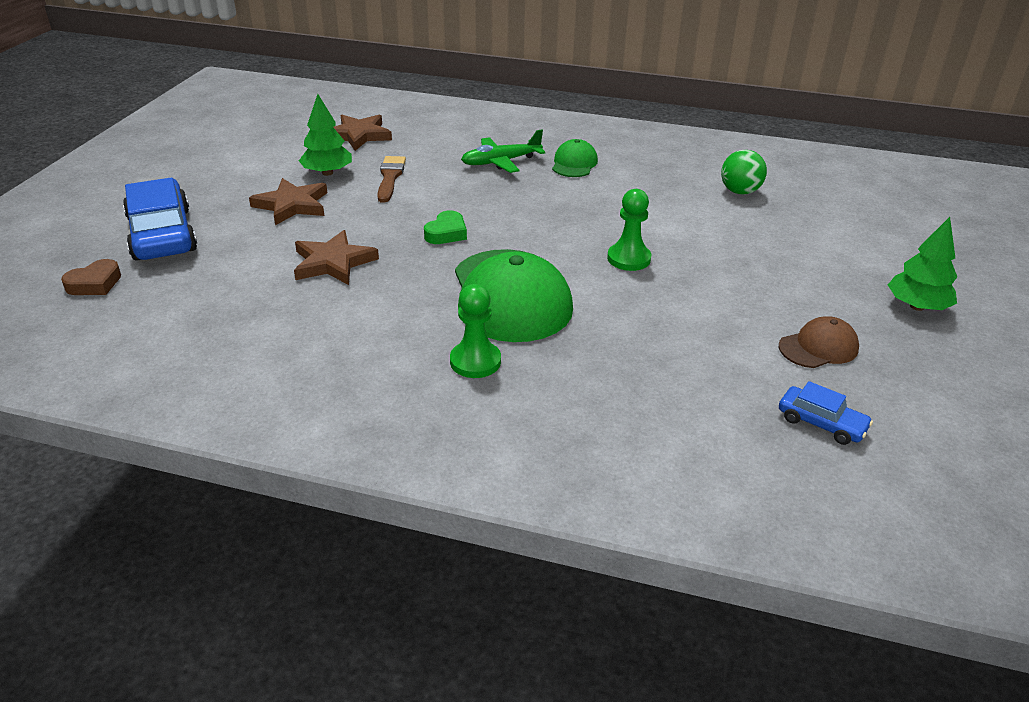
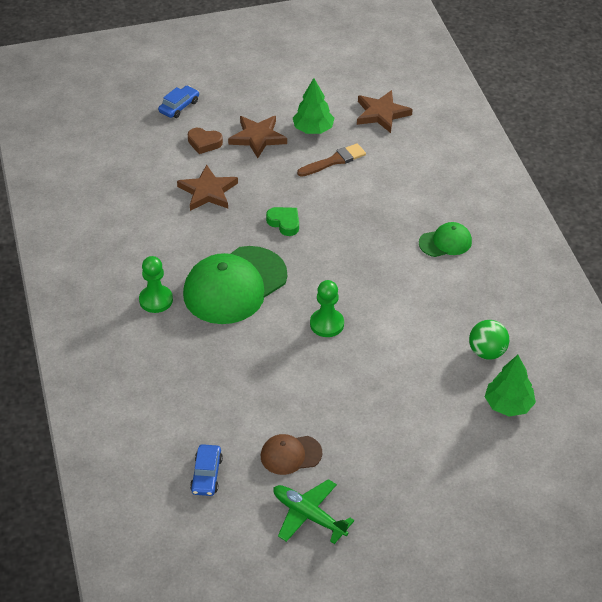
camera: 60 degrees right, 10 degrees up
brown heart [61,259,121,295] -> brown heart moved to [188,128,223,154]
blue car [123,178,197,261] -> blue car [158,86,199,118], size x0.50
green heart [424,210,467,244] -> green heart turned 135 degrees counterclockwise [266,207,299,236]
green plane [461,130,545,173] -> green plane moved to [273,479,354,544]
brown cap [779,316,859,368] -> brown cap turned 135 degrees clockwise [261,434,322,475]
green tree [888,217,957,311] -> green tree moved to [485,355,536,417]

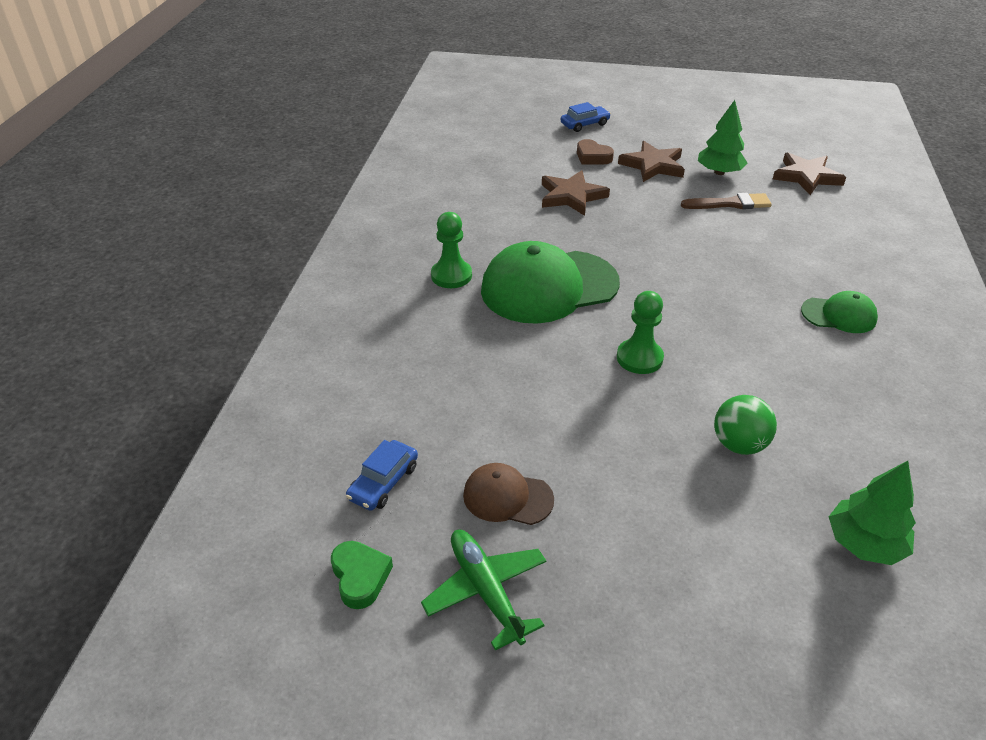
camera: 25 degrees right, 5 degrees down
green heart [266,207,299,236] -> green heart moved to [331,541,393,609]
green ball [469,320,509,360] -> green ball moved to [714,395,777,455]

